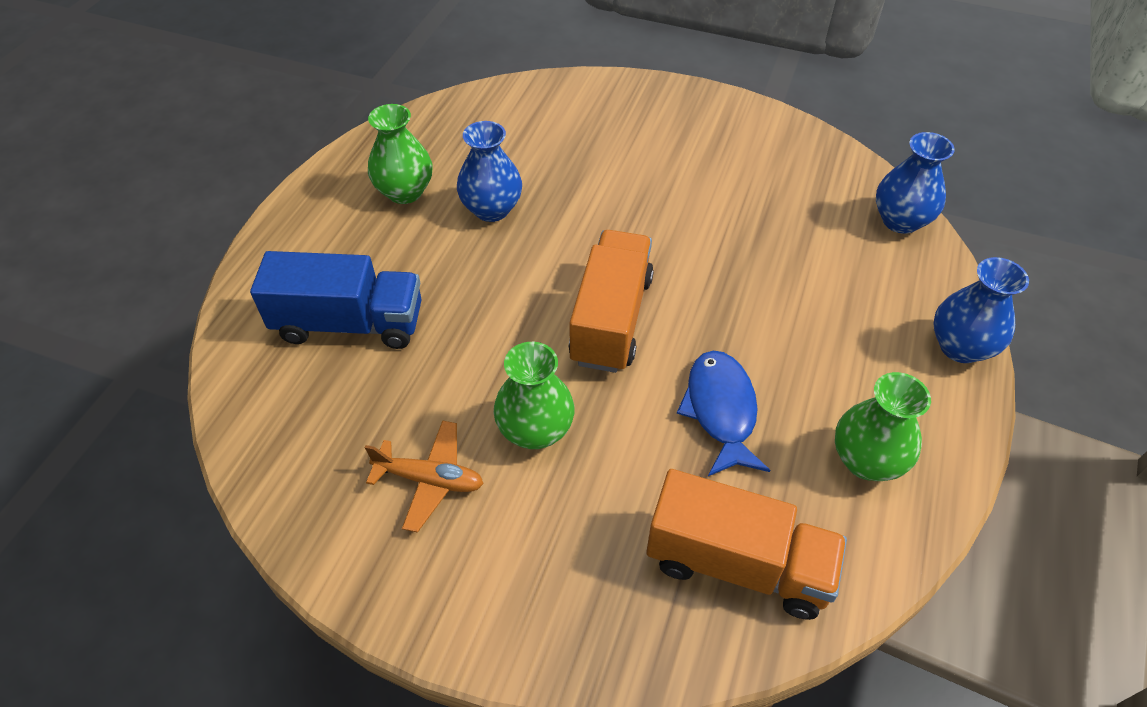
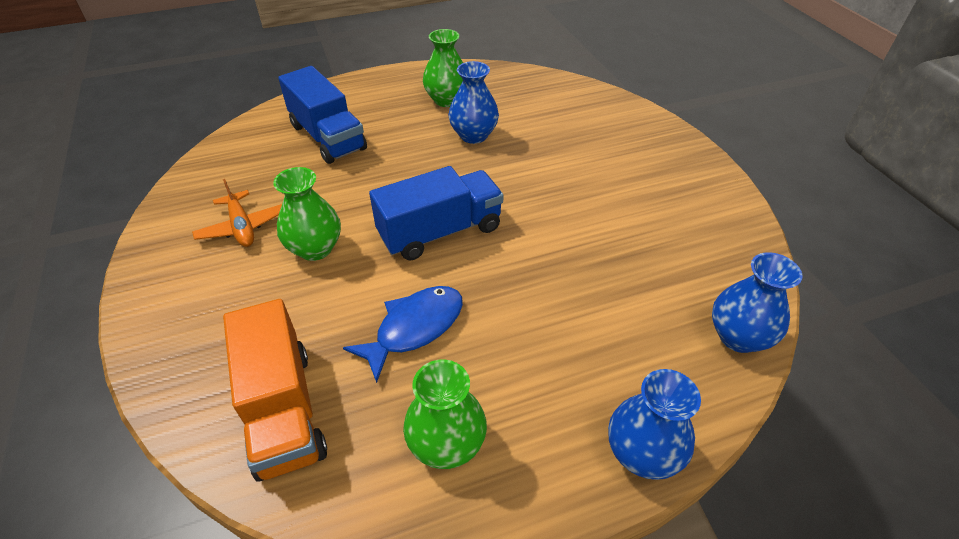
camera: 50 degrees right, 5 degrees down
orange truck [569,230,654,373] -> blue truck [369,166,504,261]

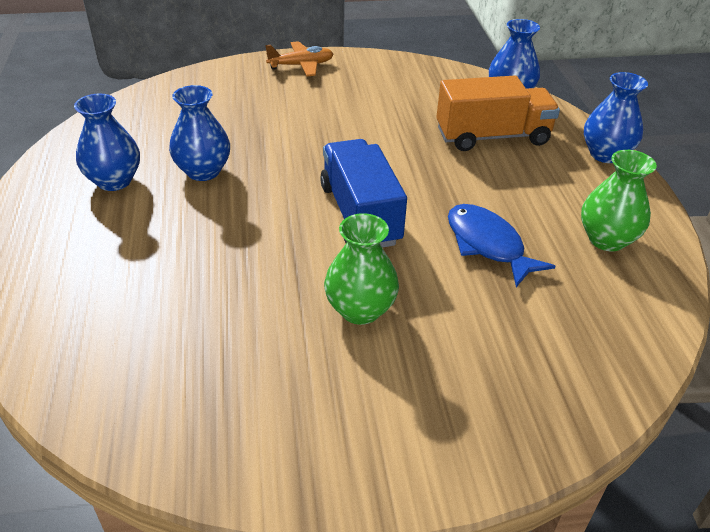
camera: 80 degrees left, 5 degrees down
orange plane [192,179,282,247] -> orange plane moved to [265,41,333,76]
orange truck [223,299,327,482] -> orange truck moved to [436,76,560,151]
blue truck [278,66,367,164] -> none
green vase [423,29,463,107] -> blue vase [74,93,140,191]

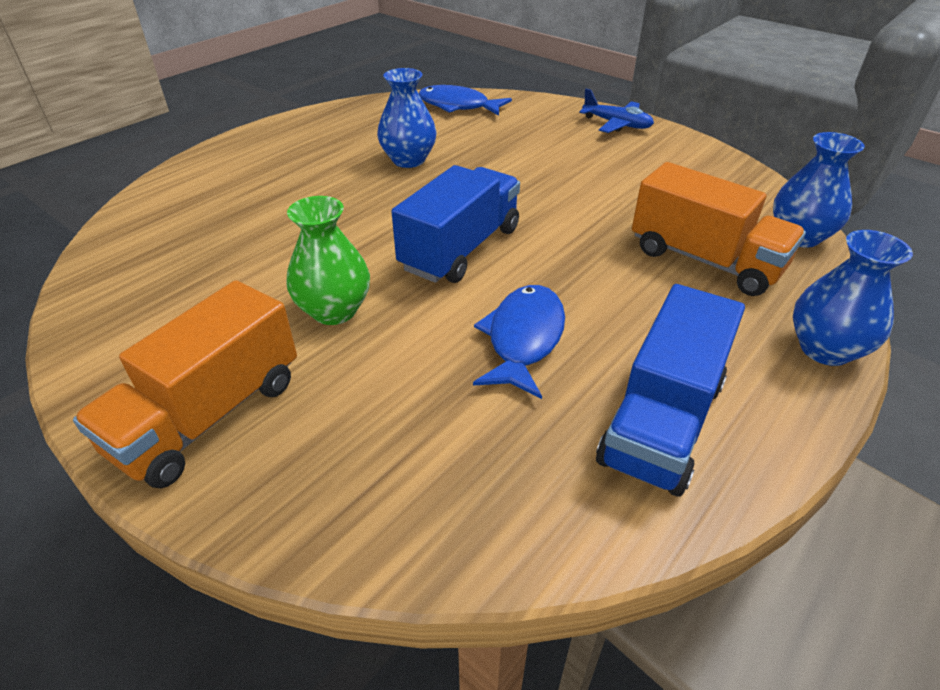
camera: 50 degrees right, 0 degrees up
blue vase [74,93,140,191] -> none
orange plane [265,41,333,76] -> blue plane [579,89,654,133]
green vase [581,150,657,251] -> blue truck [596,284,745,497]
none -> orange truck [73,280,297,488]
none -> blue fish [419,85,512,116]

